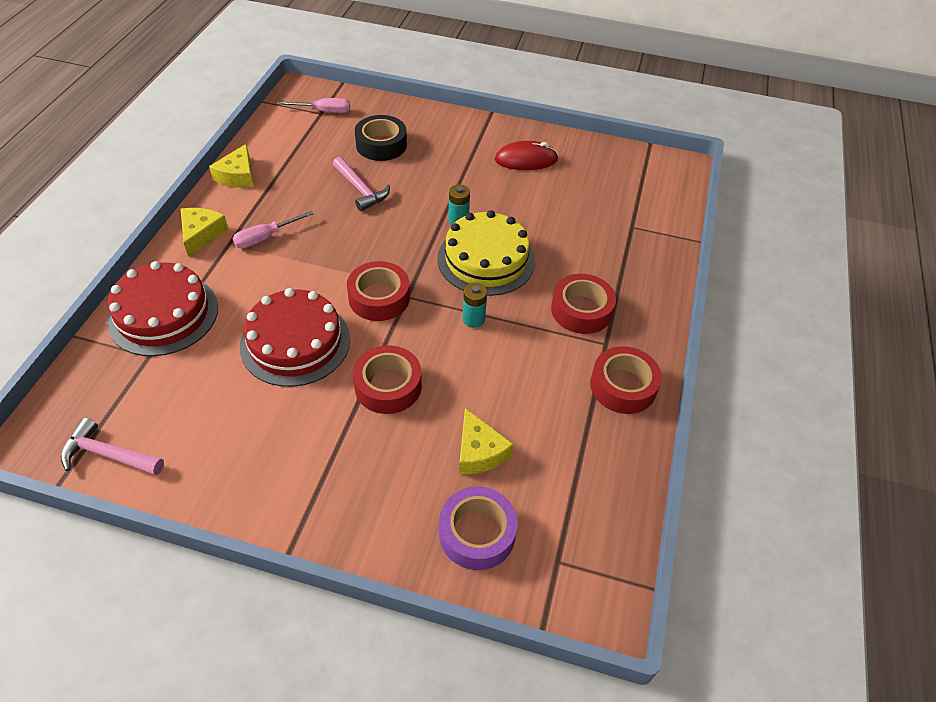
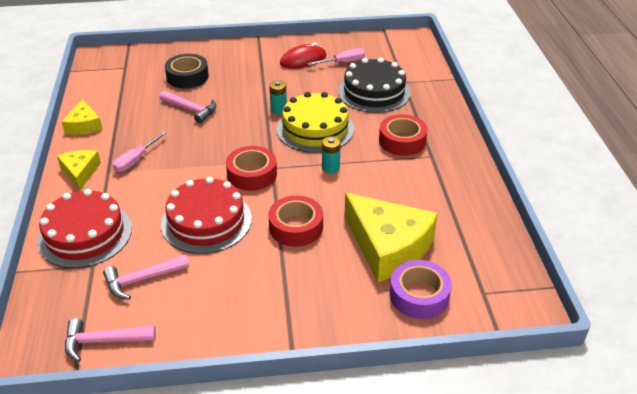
camera: 20 degrees left, 10 degrees down
pink screwdriver [277,98,350,113] -> pink screwdriver moved to [307,48,365,65]
yellow cheese [459,408,514,474] -> yellow cheese [344,193,438,282], size x1.92
red tape [590,346,662,414] -> none
none -> pink hammer [103,255,189,300]
none -> black cake [338,58,411,113]

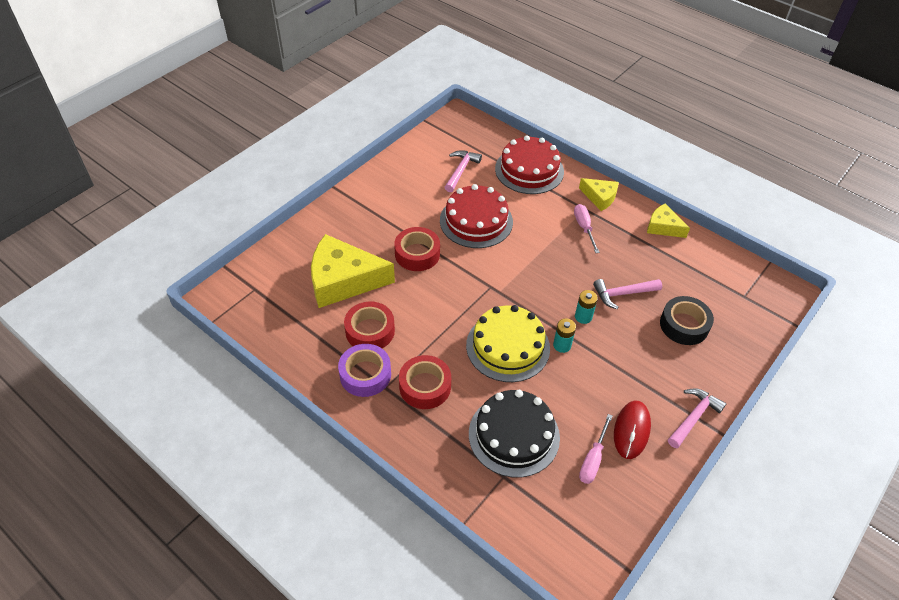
camera: 135 degrees right, 10 degrees up
pink hammer [65,318,156,362] -> pink hammer moved to [668,388,726,448]
red tape [226,146,277,191] -> red tape moved to [344,302,395,348]
turquoise battery [322,136,340,174] -> turquoise battery moved to [575,290,598,324]
purple tape [390,260,452,319] -> purple tape moved to [338,344,391,397]

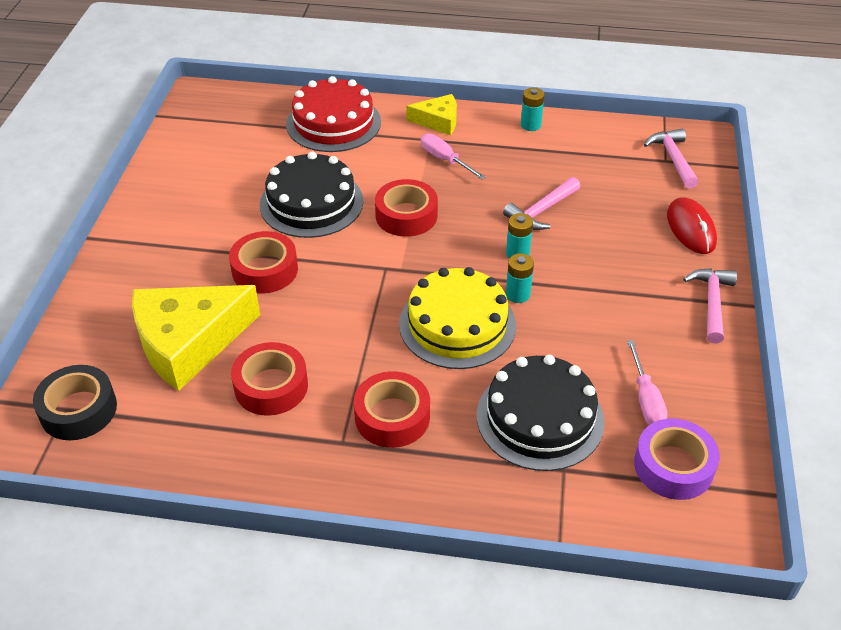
camera: 30 degrees left, 5 degrees down
purple tape [338,344,391,397] -> purple tape moved to [634,418,720,500]
red cake [440,184,513,248] -> black cake [260,152,364,238]
pink hammer [445,150,482,192] -> pink hammer moved to [644,129,698,189]
red mouse [614,400,651,459] -> red mouse moved to [667,197,717,254]
yellow cheese [647,203,690,238] -> turquoise battery [521,88,545,131]
black tape [660,296,714,345] -> black tape moved to [33,365,117,440]
none -> red tape [375,179,438,237]

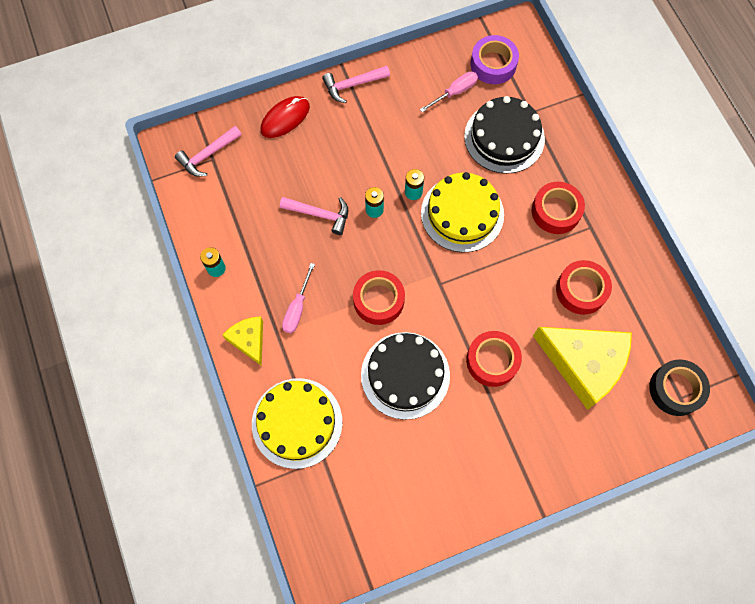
camera: 120 degrees left, 25 degrees up
red cake [286,76,381,152] -> yellow cake [252,378,342,469]

